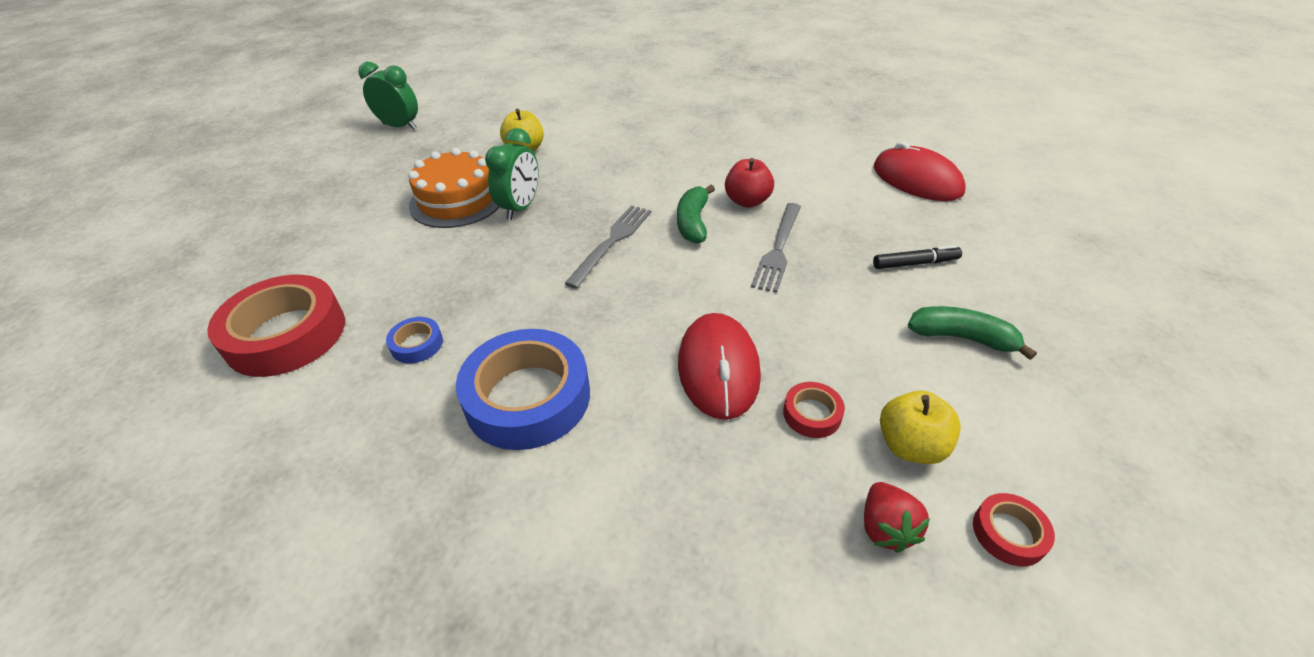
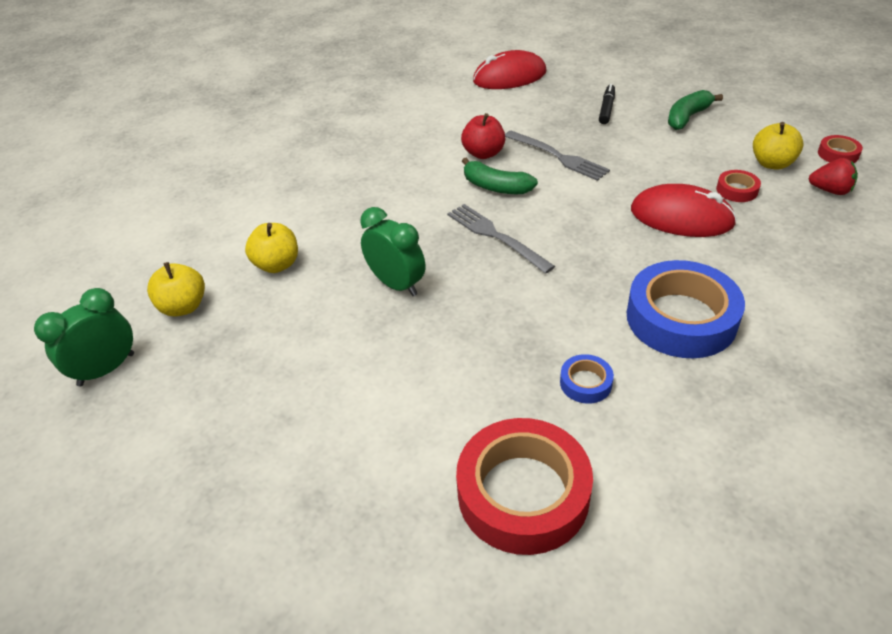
camera: 65 degrees left, 0 degrees up
orange cake [408,148,500,228] -> none
none -> yellow apple [147,262,205,316]

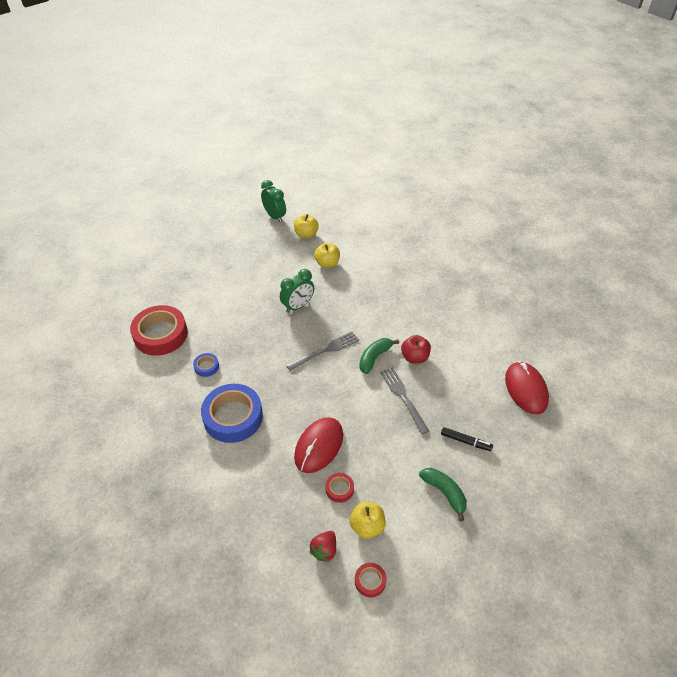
camera: 95 degrees right, 5 degrees up
grey fork [505,131,610,181] -> grey fork turned 105 degrees clockwise [380,367,429,434]

